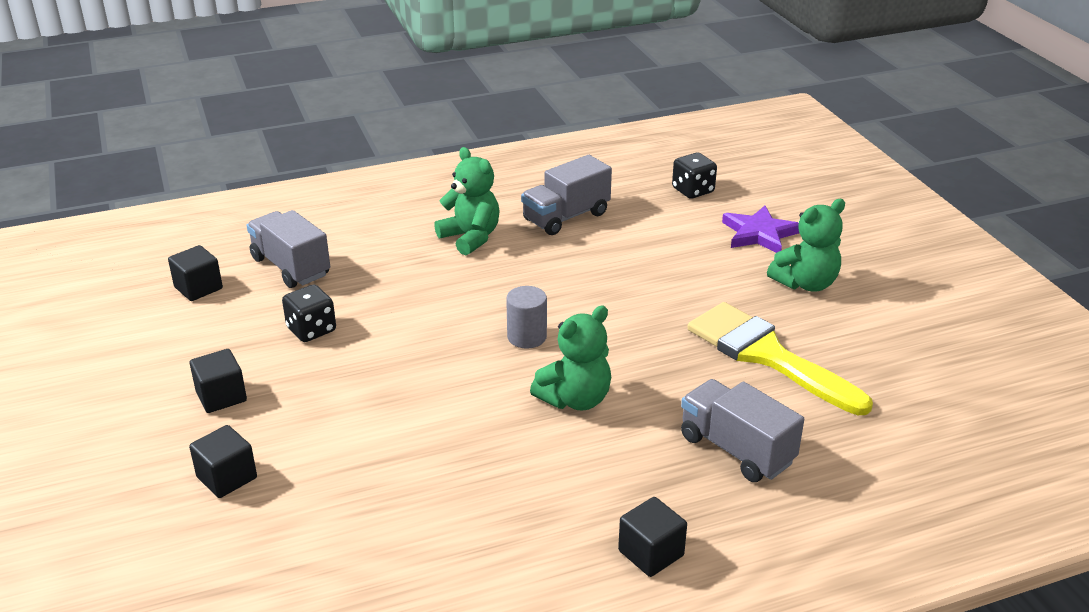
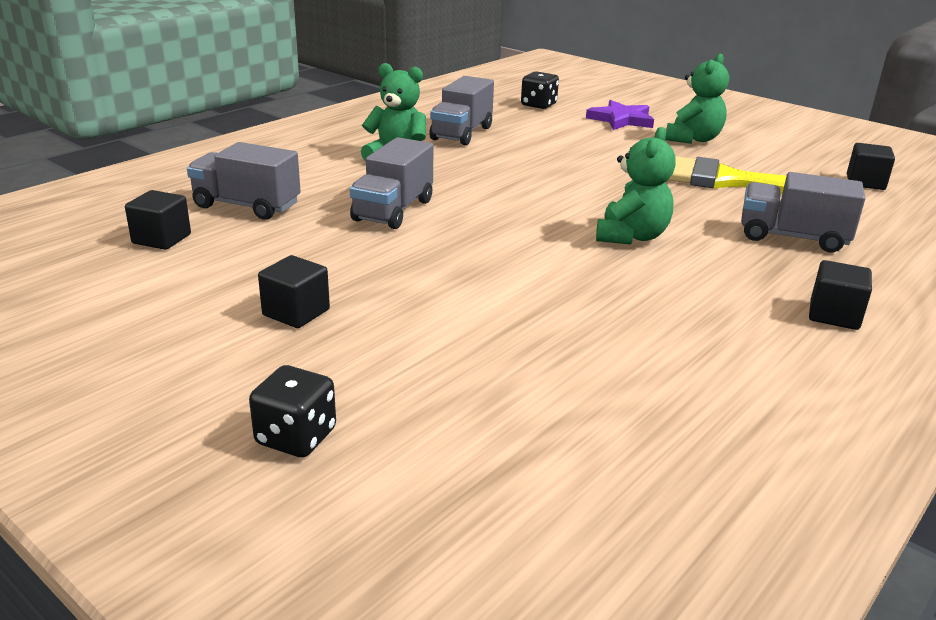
camera: 30 degrees left, 5 degrees down
black cube [189,425,257,498] -> black cube moved to [847,143,895,190]
black dice [282,285,336,342] -> black dice moved to [249,365,336,457]
grey cylinder [506,286,547,349] -> none
none -> grey truck [350,137,433,229]

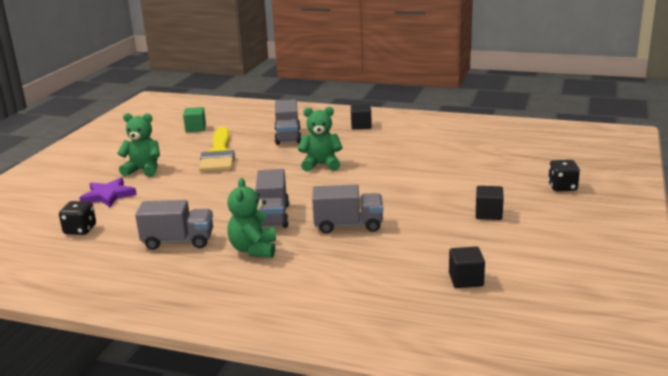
camera: 110 degrees left, 5 degrees down
grey truck [187,142,301,220] -> grey truck moved to [255,169,289,228]
black cube [847,143,895,190] -> green cube [183,107,206,132]

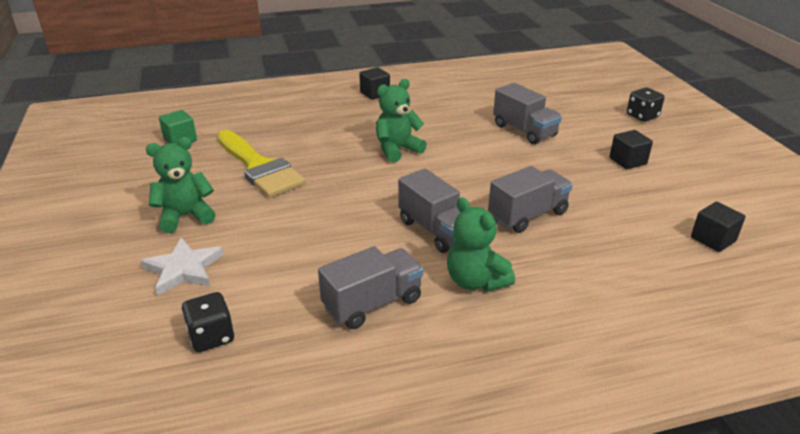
camera: 35 degrees left, 10 degrees up
purple star [80,178,137,207] -> white star [141,237,223,296]
grey truck [275,100,301,145] -> grey truck moved to [493,83,562,144]

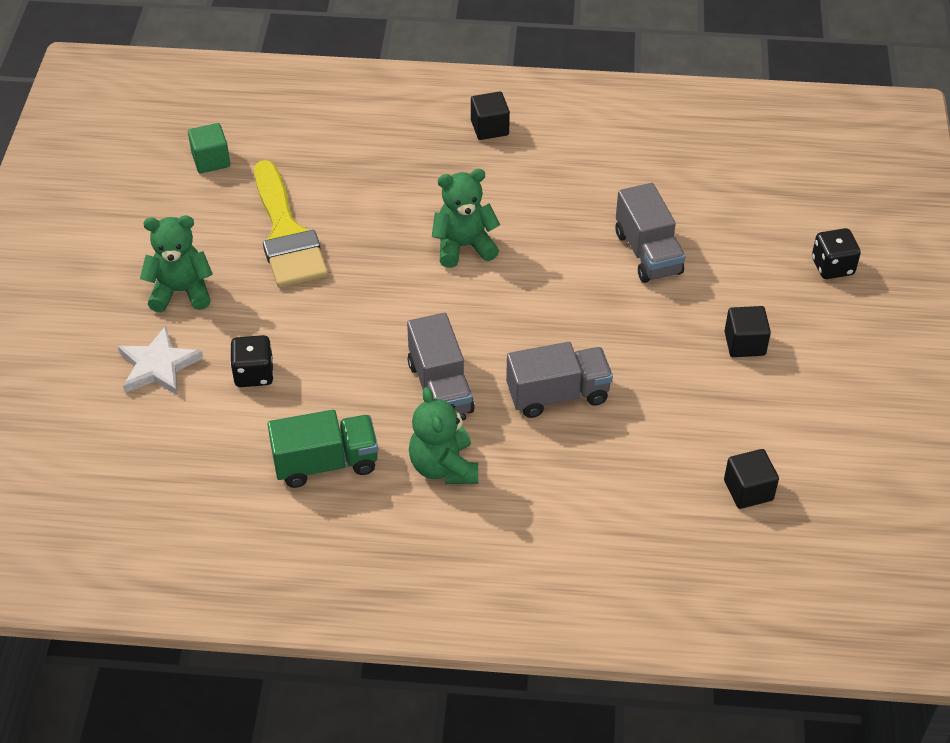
camera: 20 degrees right, 15 degrees up
black dice [182,292,234,352] -> black dice moved to [230,335,274,387]
grey truck [318,246,423,329] -> green truck [267,410,378,488]

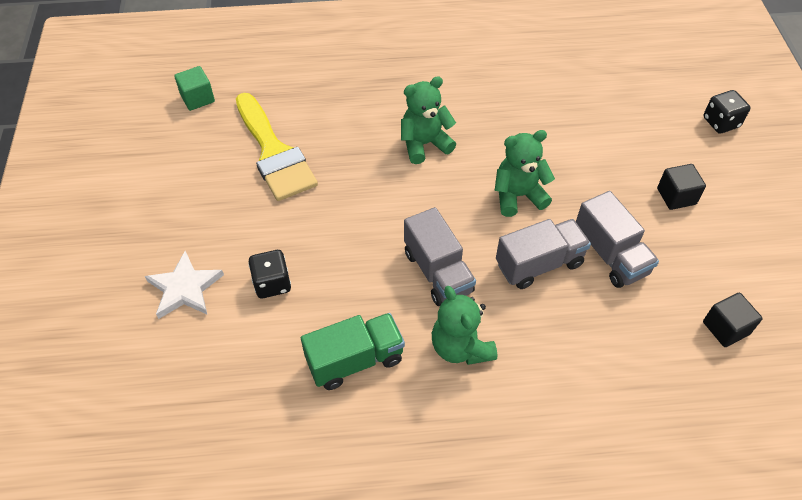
camera: 10 degrees left, 5 degrees up
green teddy bear [140,215,213,312] -> green teddy bear moved to [495,130,555,217]
black cube [471,92,510,140] -> none
grey truck [616,183,686,283] -> grey truck moved to [576,191,659,288]

